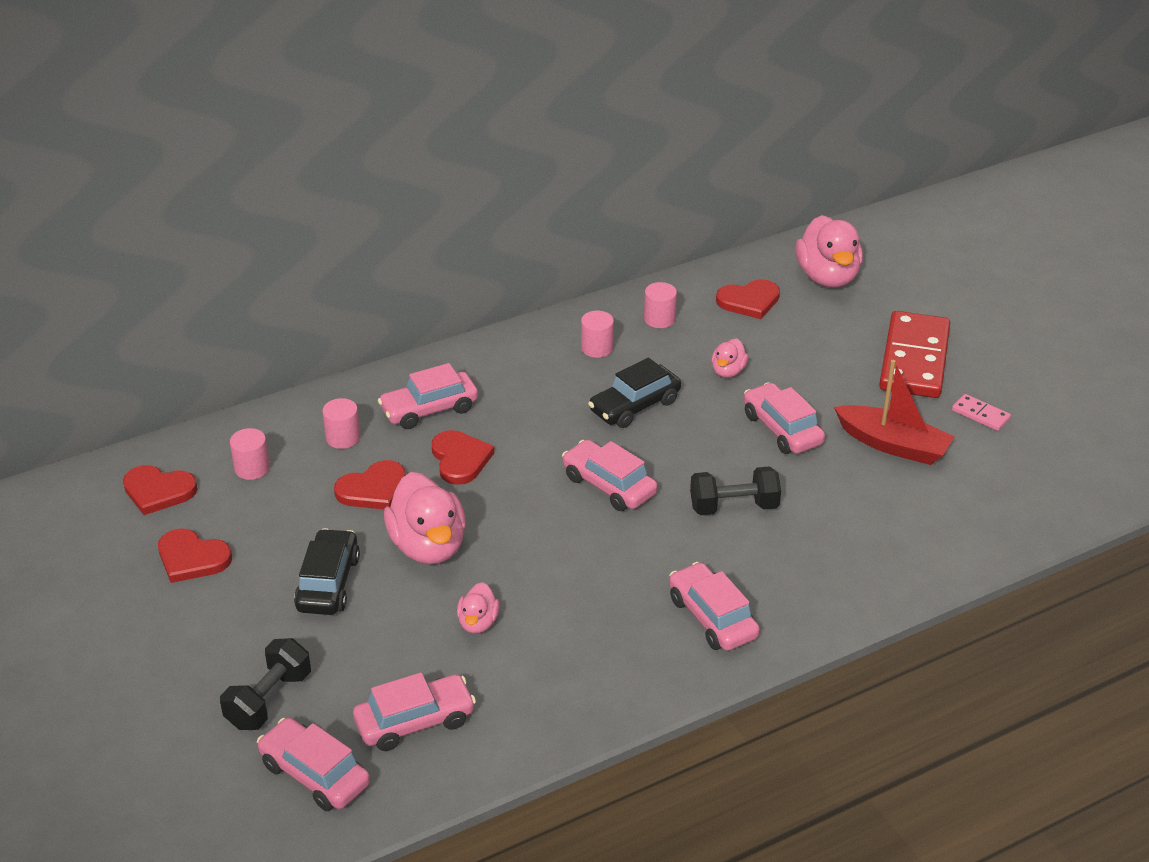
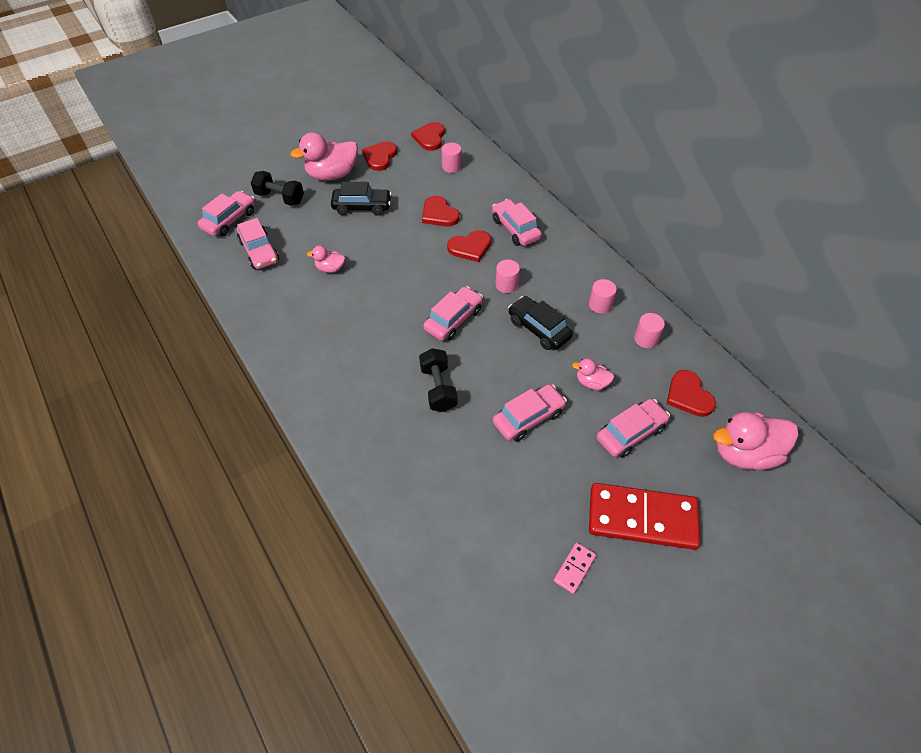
camera: 85 degrees right, 15 degrees up
pink cylinder [322,398,360,449] -> pink cylinder moved to [495,260,520,293]
pink duck [384,472,466,564] -> pink duck moved to [291,132,358,181]
pink car [669,562,760,651] -> pink car moved to [596,399,670,458]
red boat [834,360,955,465] -> none

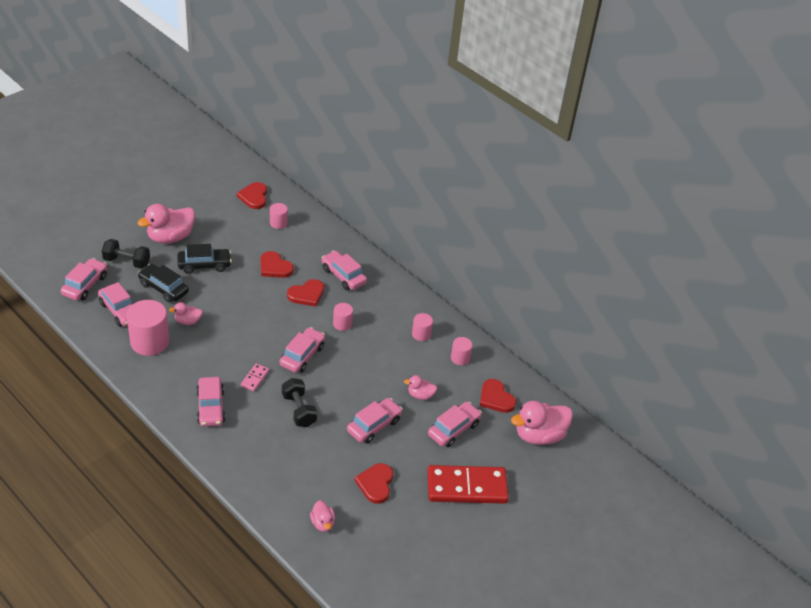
camera: 15 degrees left, 10 degrees down
red heart [362,141,397,171] -> red heart moved to [354,463,393,504]
black car [508,296,573,350] -> black car moved to [138,264,189,303]
pink domino [554,542,596,594] -> pink domino moved to [241,363,269,391]
none -> pink cylinder [127,300,169,356]
none -> pink car [196,377,225,426]
none -> pink duck [310,501,335,532]

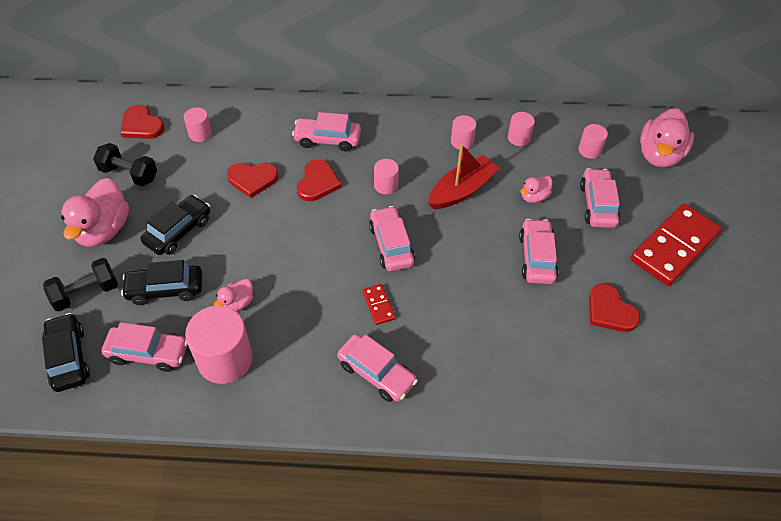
camera: 40 degrees left, 10 degrees up
pink car [61,258,107,301] -> black car [42,313,90,392]
pink domino [241,363,269,391] -> red domino [363,284,396,325]
black dumbbell [282,378,317,427] -> black dumbbell moved to [93,143,157,186]
pink duck [310,501,335,532] -> none
red heart [480,379,516,413] -> pink cylinder [578,124,608,159]
none -> red boat [428,144,500,209]

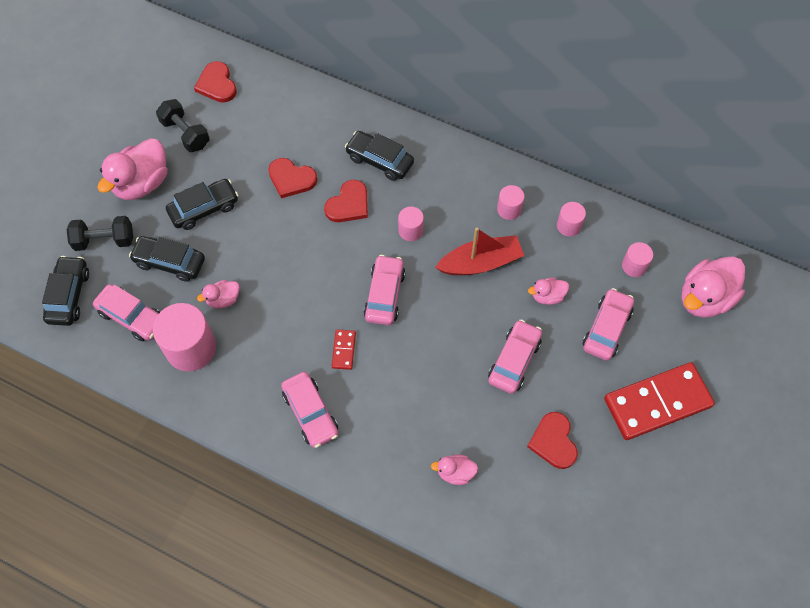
camera: 25 degrees right, 10 degrees up
pink cylinder [184,107,212,142] -> none
pink car [292,112,361,152] -> black car [345,131,414,181]
none -> pink duck [431,455,478,485]

